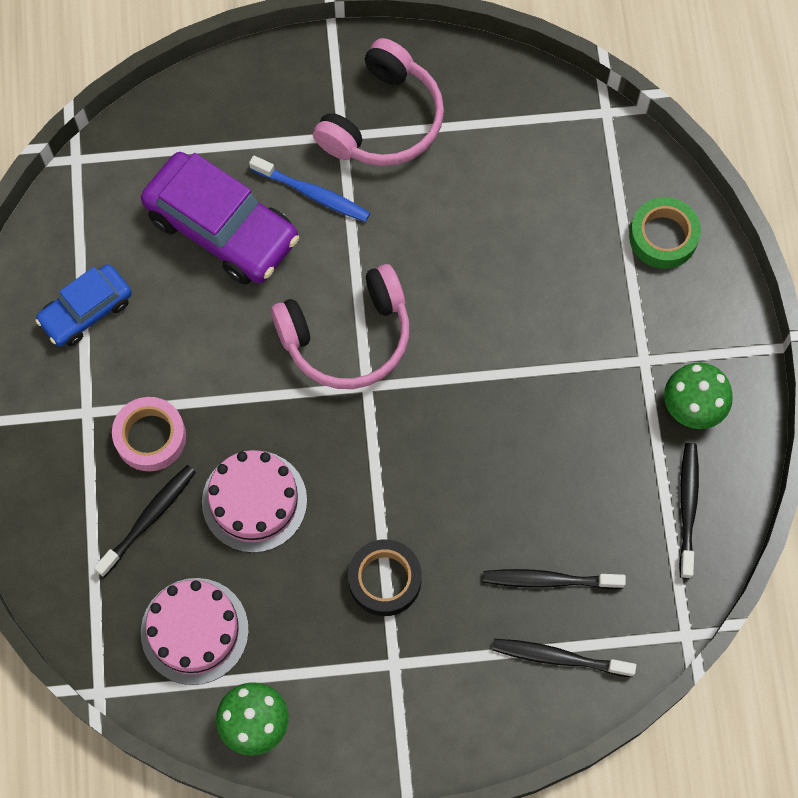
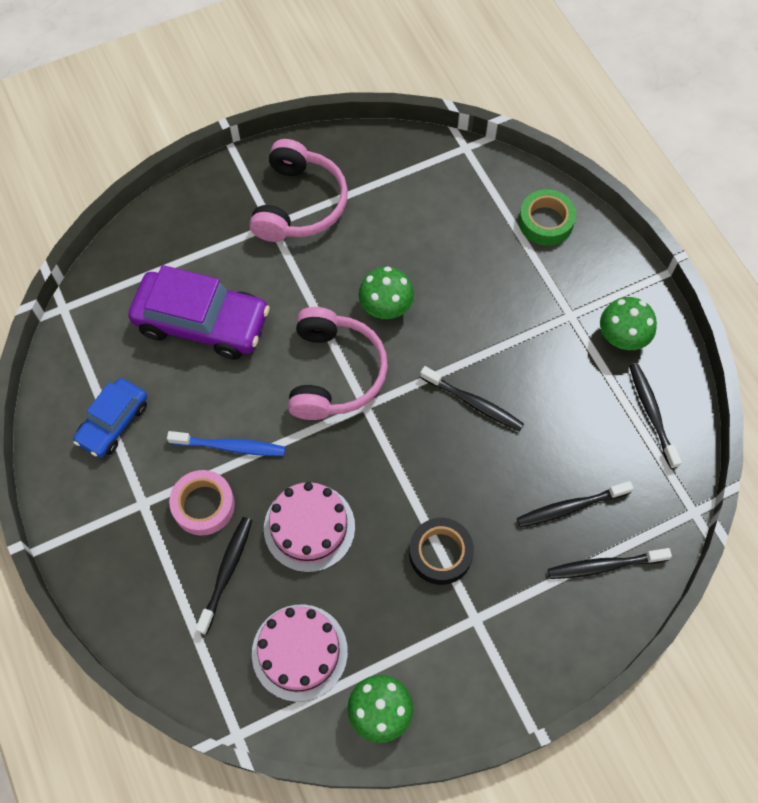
camera: 20 degrees left, 5 degrees down
blue toothbrush [249,156,370,222] -> blue toothbrush moved to [167,431,285,456]
pink headphones [271,264,410,389] -> pink headphones turned 45 degrees counterclockwise [288,307,388,420]
none -> green mushroom [359,266,414,319]
none -> black toothbrush [420,366,524,432]

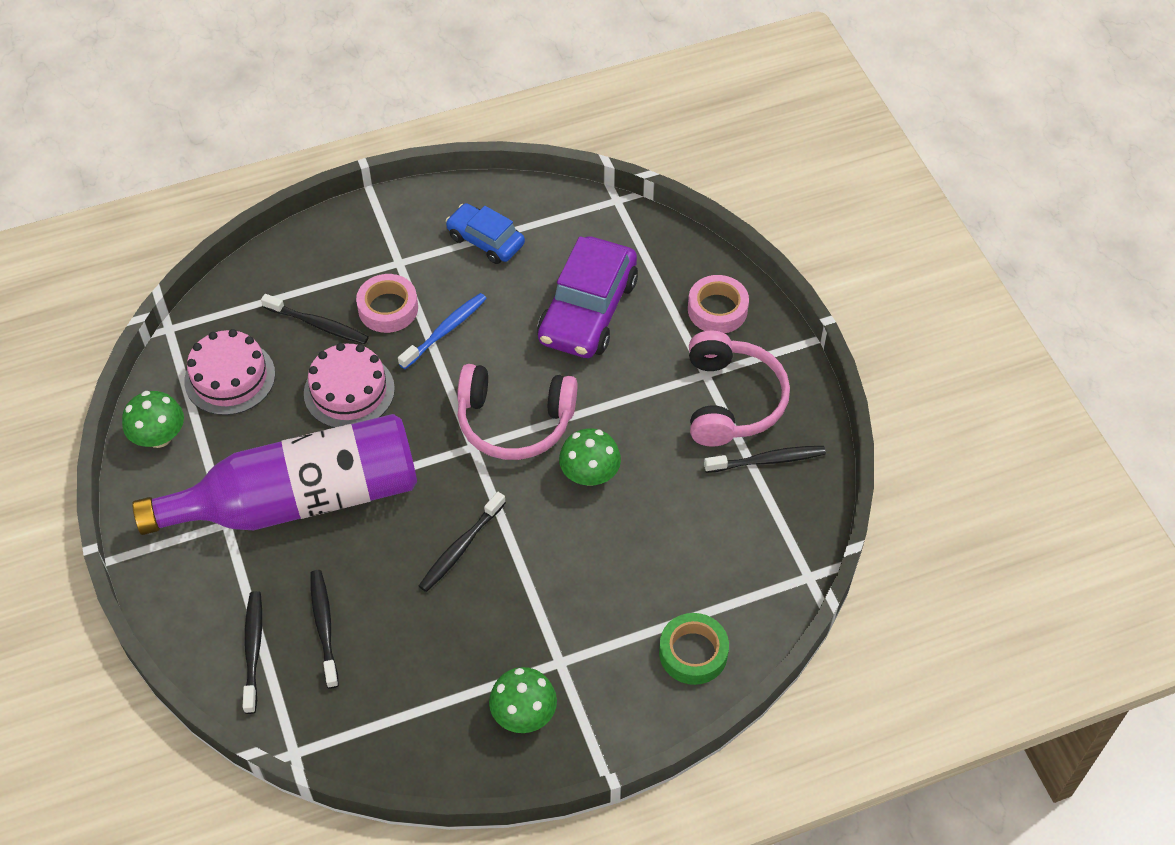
camera: 95 degrees right, 10 degrees down
blue toothbrush [167,431,285,456] -> blue toothbrush turned 150 degrees counterclockwise [398,293,487,369]
pink headphones [249,139,348,242] -> pink headphones turned 105 degrees counterclockwise [689,331,790,447]
black tape [409,518,474,585] -> purple bottle [132,414,417,535]
black toothbrush [629,363,682,469] -> black toothbrush moved to [704,446,826,473]
none -> pink tape [688,275,749,333]

